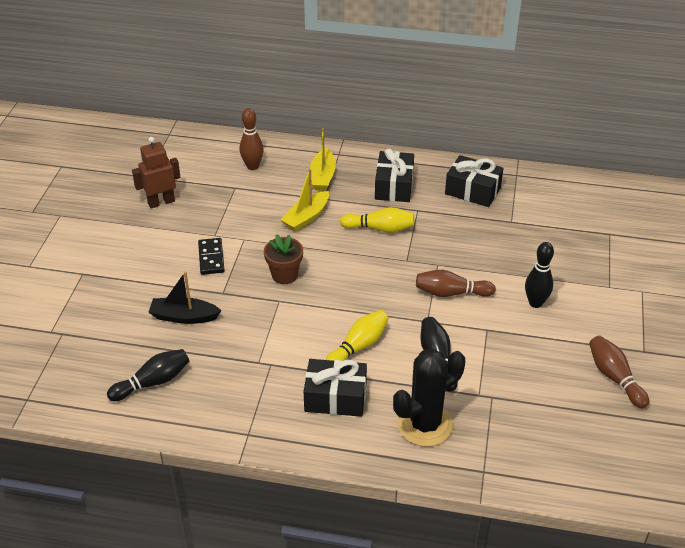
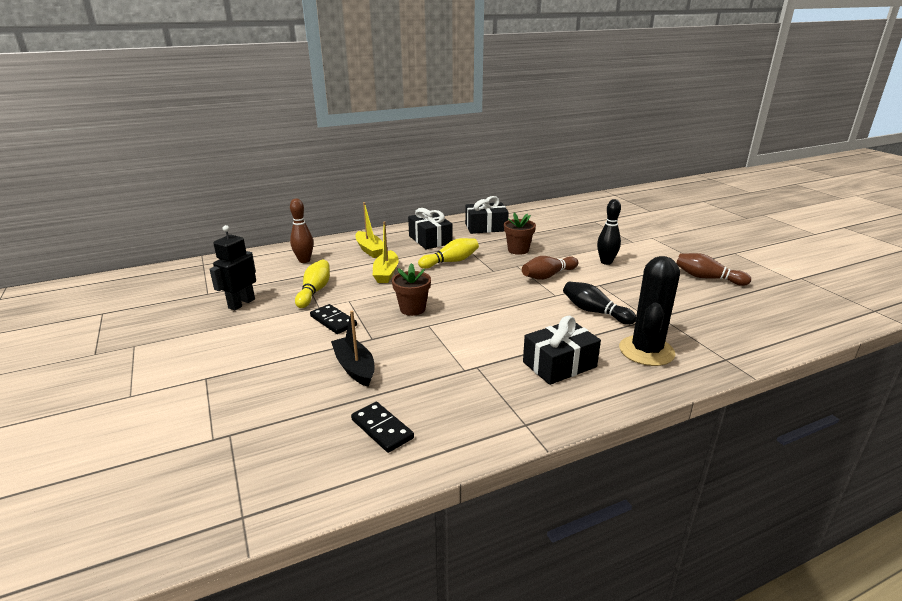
camera: 35 degrees left, 15 degrees down
black bowling pin [107,349,189,401] -> black domino [351,402,414,453]
brown robot [132,137,181,208] -> black robot [209,225,256,310]
black boat [148,272,221,324] -> black boat turned 90 degrees clockwise [331,311,374,387]
yellow bowling pin [325,310,389,361] -> yellow bowling pin moved to [295,260,330,308]
none -> brown flower pot [504,213,536,255]

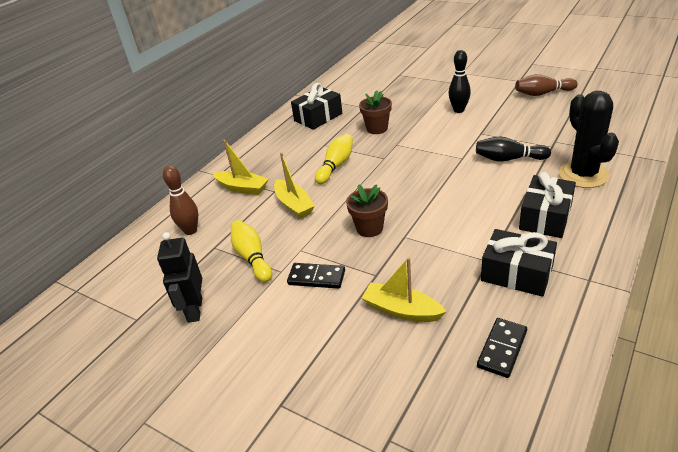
camera: 30 degrees left, 10 degrees up
black boat [331,311,374,387] -> yellow boat [362,257,447,322]
black domino [351,402,414,453] -> black domino turned 75 degrees counterclockwise [477,318,527,378]
black gift [408,208,452,250] -> black gift moved to [481,229,557,297]
brown bowling pin [522,256,578,280] -> none

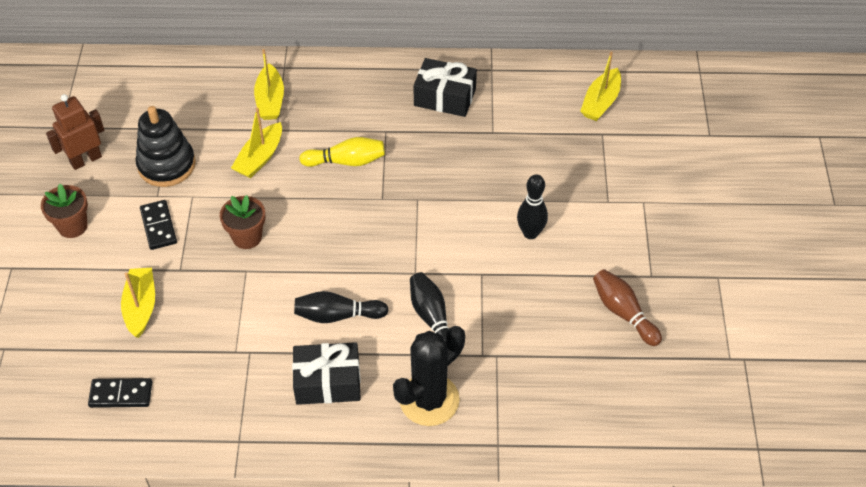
camera: 55 degrees right, 15 degrees up
black robot [157,232,202,323] -> brown robot [46,94,104,170]
brown bowling pin [163,165,198,235] -> none
yellow bowling pin [231,220,272,282] -> black stacking toy [136,106,196,187]
brown flower pot [359,90,392,134] -> brown flower pot moved to [41,184,88,238]
black gift [481,229,557,297] -> none
none -> black bowling pin [294,291,388,323]
none -> yellow boat [580,51,621,121]

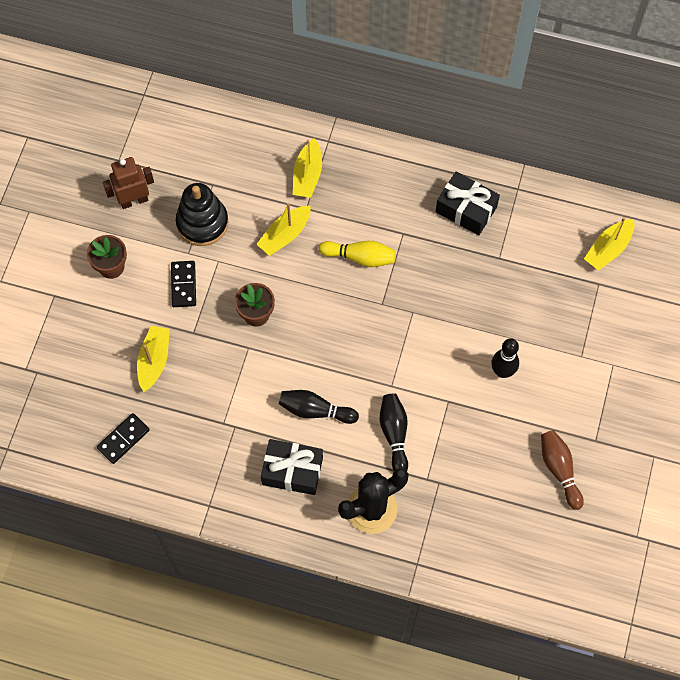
camera: 15 degrees right, 15 degrees up
black domino [88,378,152,408] -> black domino turned 60 degrees counterclockwise [97,413,150,464]

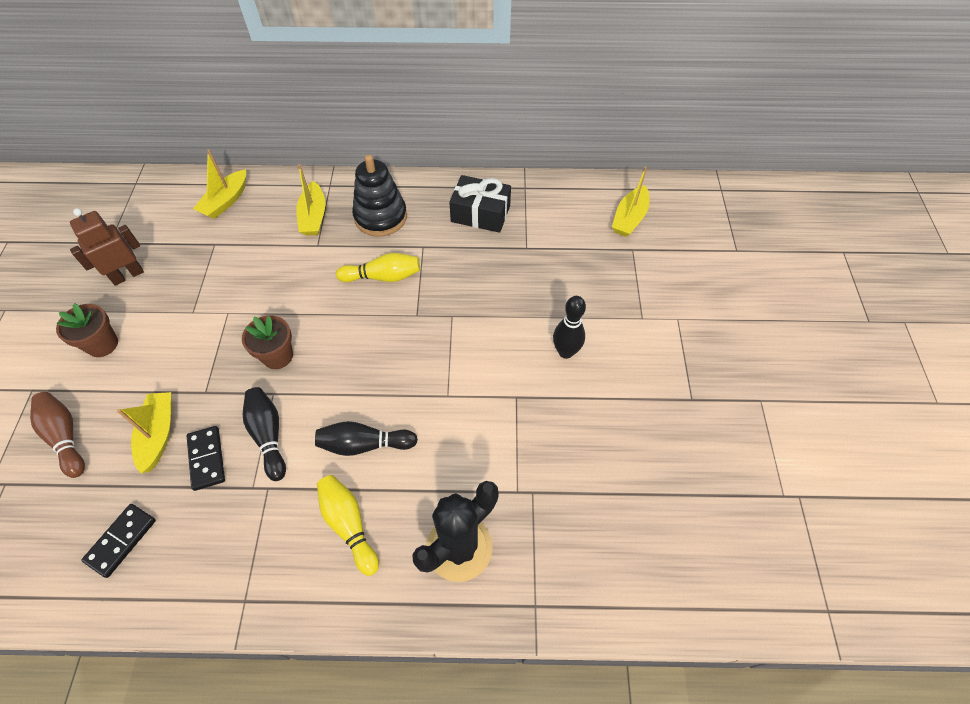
camera: 15 degrees left, 10 degrees down
black domino [171,261,196,307] -> black domino moved to [187,426,225,491]
black stacking toy [176,183,228,246] -> black stacking toy moved to [352,154,407,236]
yellow boat [256,203,311,256] -> yellow boat moved to [193,149,246,219]
black gift [261,439,323,495] -> yellow bowling pin [317,475,379,576]
black bowling pin [380,394,408,471] -> black bowling pin moved to [243,387,286,481]
brown bowling pin [541,430,584,510] -> brown bowling pin moved to [30,392,85,478]

